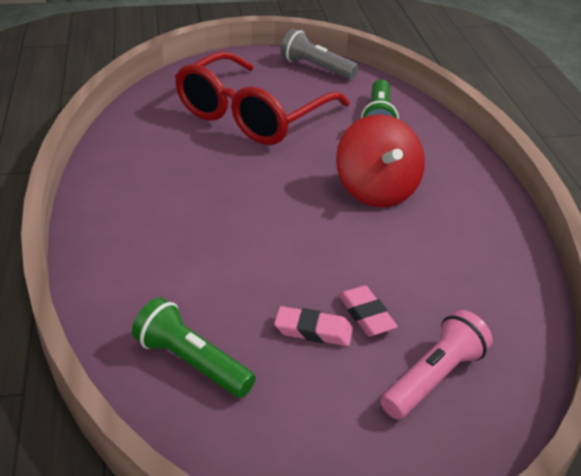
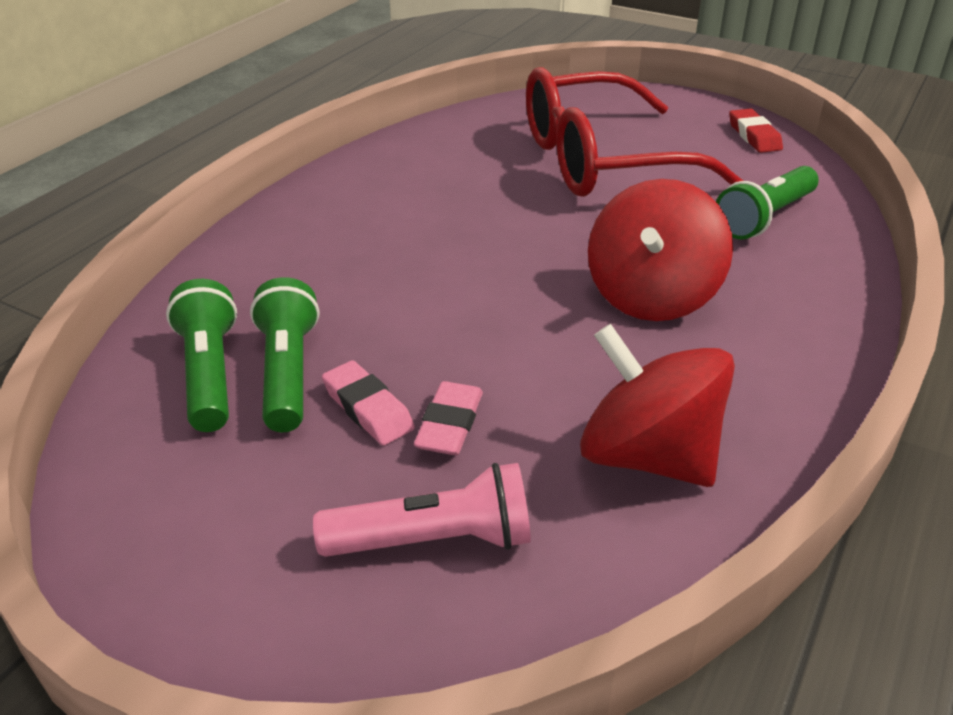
camera: 40 degrees right, 0 degrees up
grey flashlight [280,29,359,80] -> red eraser [729,109,783,153]
none -> green flashlight [250,277,319,432]
none -> red spinning top [580,324,735,487]

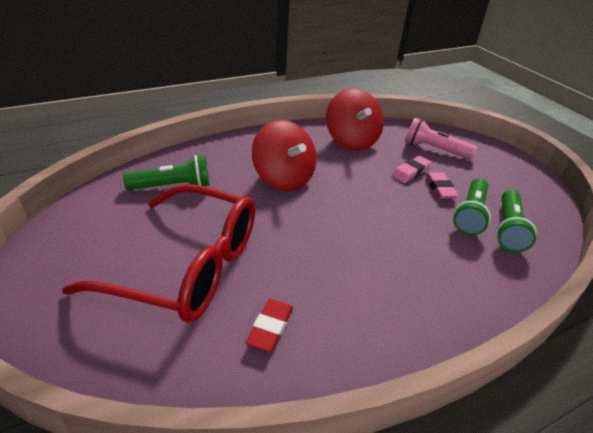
camera: 150 degrees left, 0 degrees up
red spinning top [588,179,733,321] -> red spinning top turned 90 degrees clockwise [252,120,316,191]
red eraser [729,109,783,153] -> red eraser moved to [245,299,293,352]

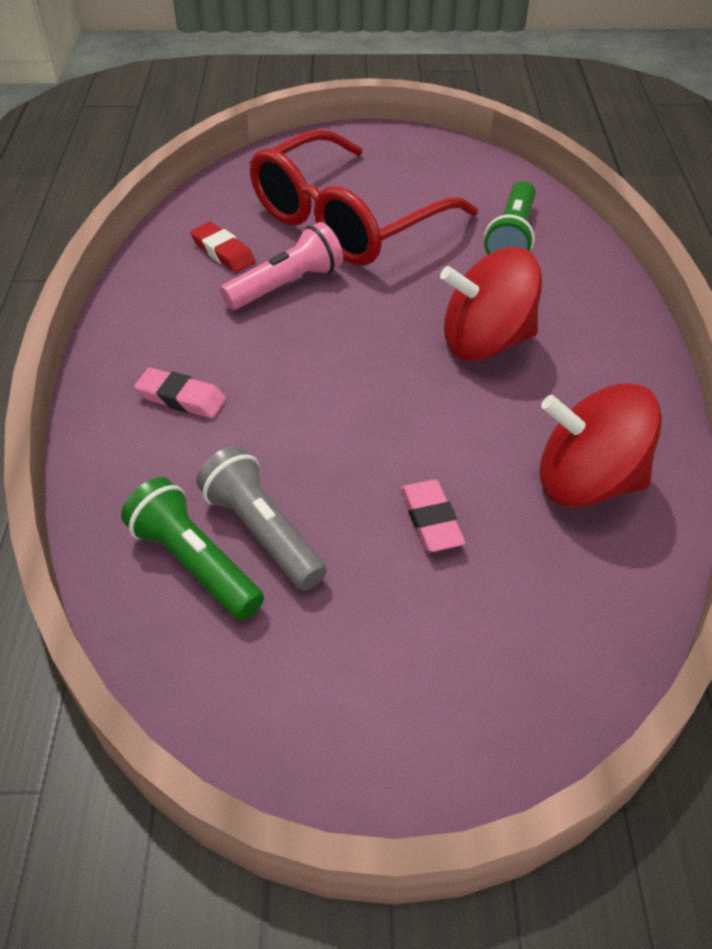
camera: 120 degrees right, 10 degrees up
pink flashlight [405,118,477,160] -> pink flashlight moved to [220,222,343,310]
pink eraser [425,172,459,199] -> pink eraser moved to [134,367,226,418]
green flashlight [453,178,491,235] -> grey flashlight [196,446,327,591]

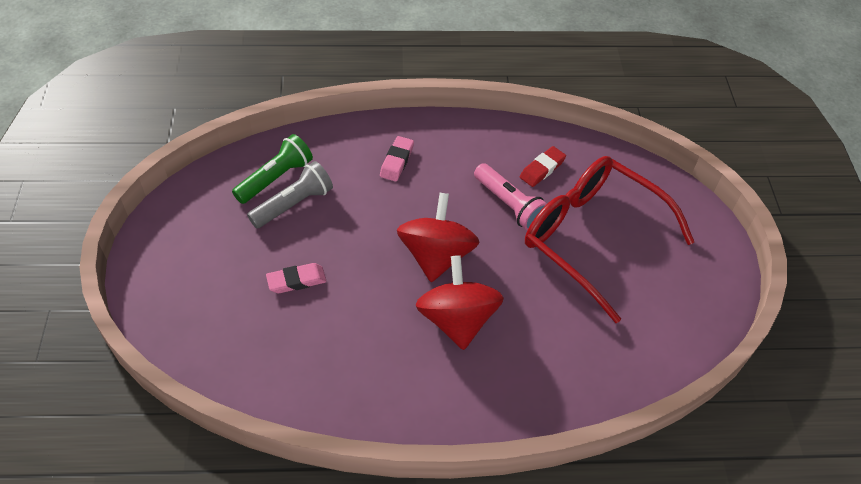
camera: 85 degrees right, 5 degrees up
green flashlight [484,181,536,255] -> none
red spinning top [540,383,662,508] -> red spinning top moved to [397,193,479,282]

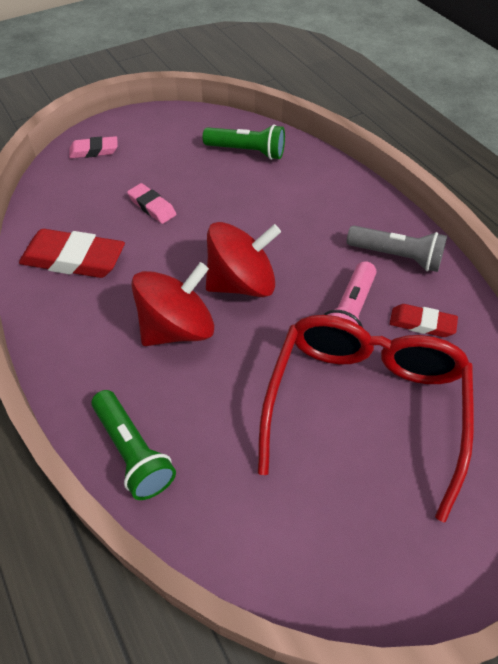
camera: 65 degrees right, 0 degrees up
grey flashlight [247,161,333,228] -> grey flashlight moved to [347,226,447,272]
pink eraser [380,136,414,181] -> pink eraser moved to [69,136,118,158]
none -> red eraser [19,229,125,278]
none -> green flashlight [91,390,176,500]

